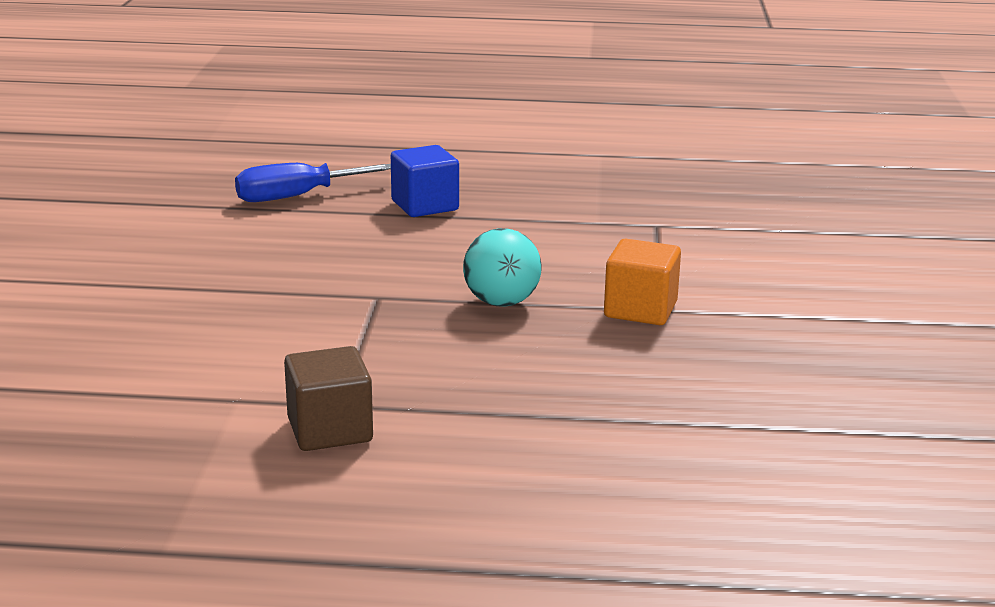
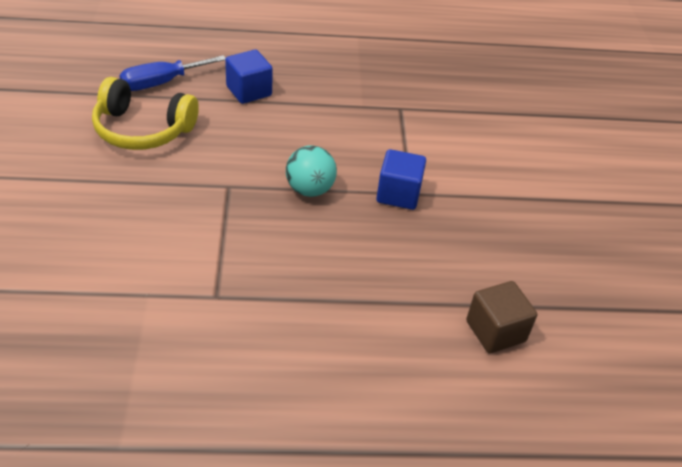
camera: 10 degrees left, 20 degrees up
brown cube [284,346,373,451] -> brown cube moved to [466,281,537,354]
orange cube [604,239,681,325] -> blue cube [376,149,426,210]
none -> yellow headphones [92,77,199,150]

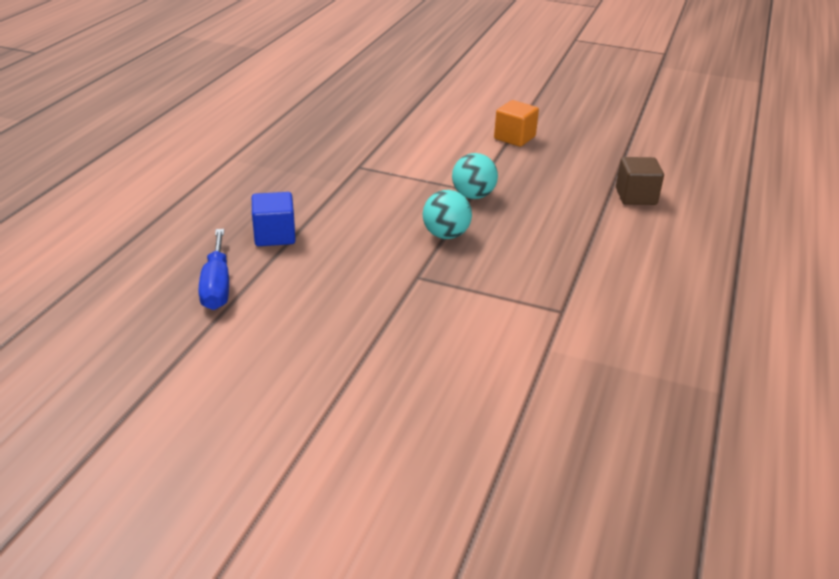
camera: 65 degrees left, 10 degrees down
yellow headphones [92,77,199,150] -> none
blue cube [376,149,426,210] -> turquoise ball [452,153,498,199]
none -> orange cube [494,100,539,147]

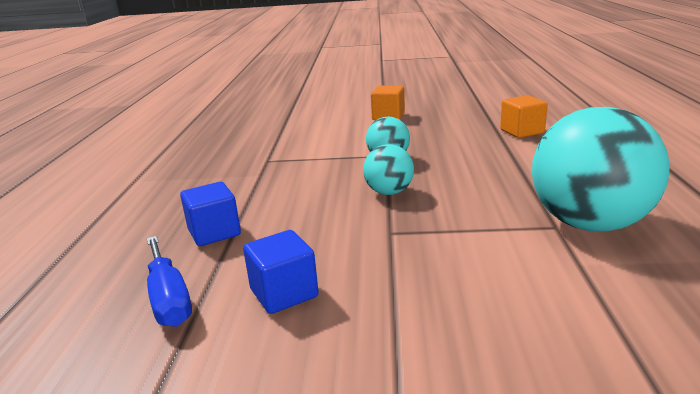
camera: 15 degrees left, 10 degrees down
brown cube [616,157,664,205] -> orange cube [500,95,548,138]
none -> blue cube [243,230,319,314]
none -> turquoise ball [532,107,670,232]

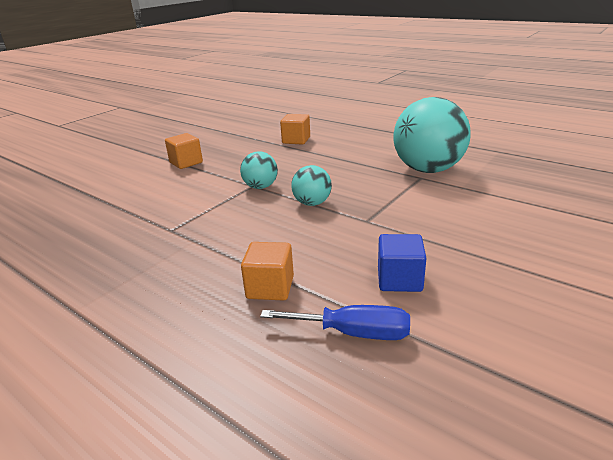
camera: 55 degrees left, 5 degrees up
blue cube [180,182,241,246] -> orange cube [241,242,294,301]

